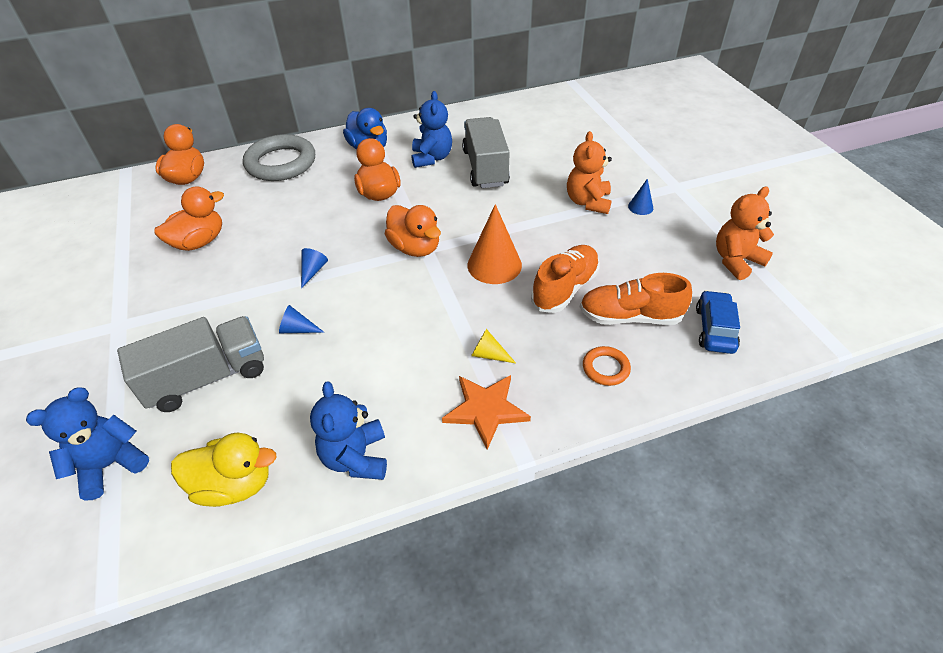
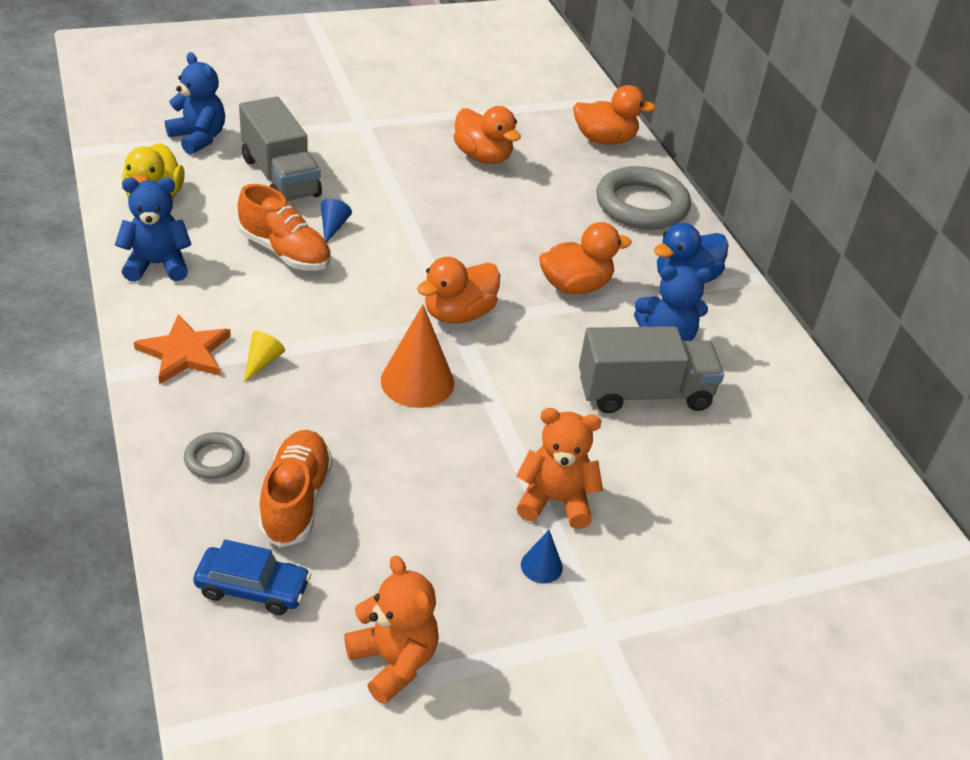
camera: 85 degrees right, 5 degrees down
blue cone [301,248,328,288] -> none
orange shoe [531,245,600,313] -> orange shoe moved to [238,184,331,271]
orange ring [583,346,631,386] -> grey ring [184,432,245,479]

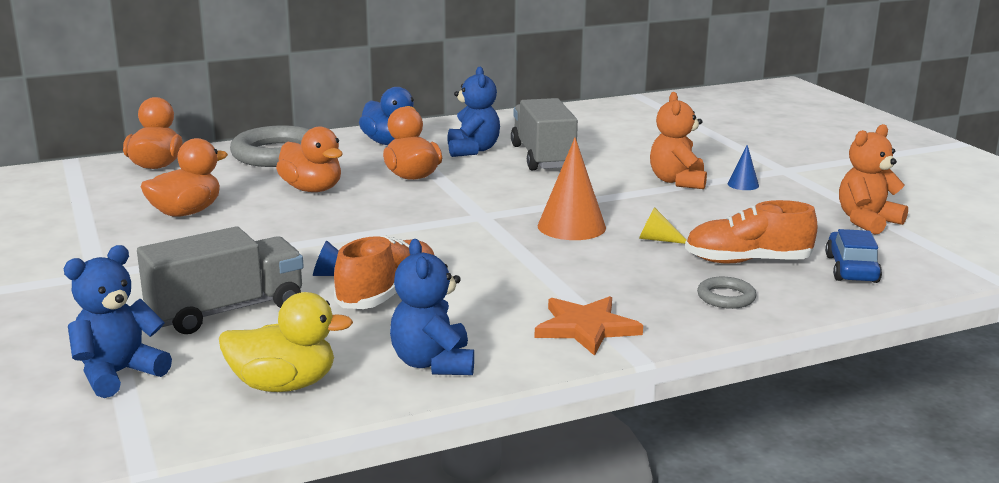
camera: 90 degrees left, 20 degrees down
yellow cone [244,331,285,382] -> yellow cone moved to [639,207,686,244]
orange duck [417,257,500,324] -> orange duck moved to [276,127,343,192]

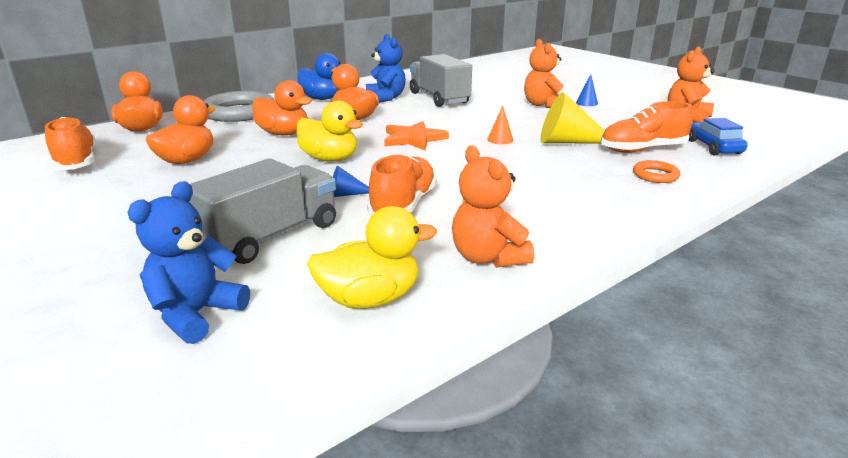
camera: 15 degrees left, 5 degrees up
blue teddy bear [390,239,474,375] -> orange teddy bear [452,145,535,268]
orange star [534,296,643,356] -> orange star moved to [384,121,449,150]
orange cone [538,138,606,240] -> orange cone [488,105,513,144], size x0.50
yellow cone [639,207,686,244] -> yellow cone [540,92,605,143], size x2.01
grey ring [697,277,756,309] -> orange ring [633,160,680,183]
none -> orange shoe [45,117,96,170]
none -> yellow duck [297,101,363,162]

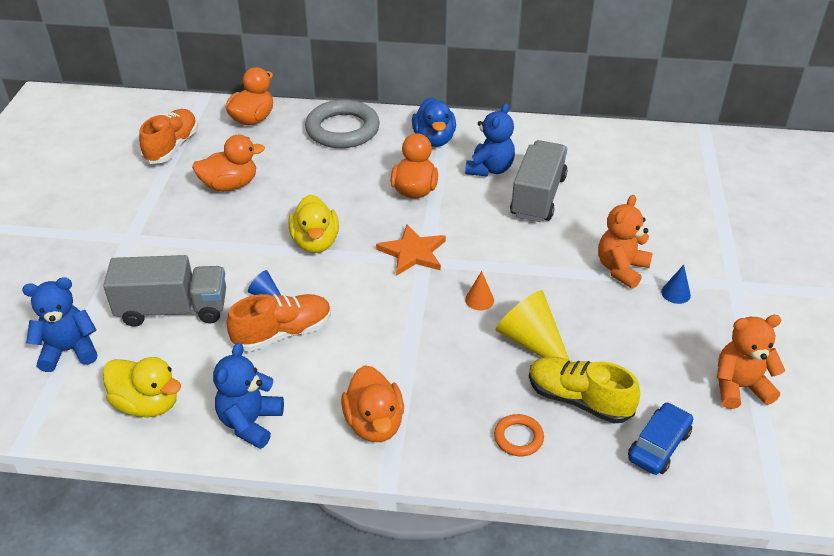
camera: 45 degrees right, 15 degrees up
orange duck [252,80,312,135] -> orange duck moved to [341,365,404,442]
orange teddy bear [452,145,535,268] -> blue teddy bear [213,343,284,449]
orange shoe [601,101,693,153] -> yellow shoe [529,357,640,423]

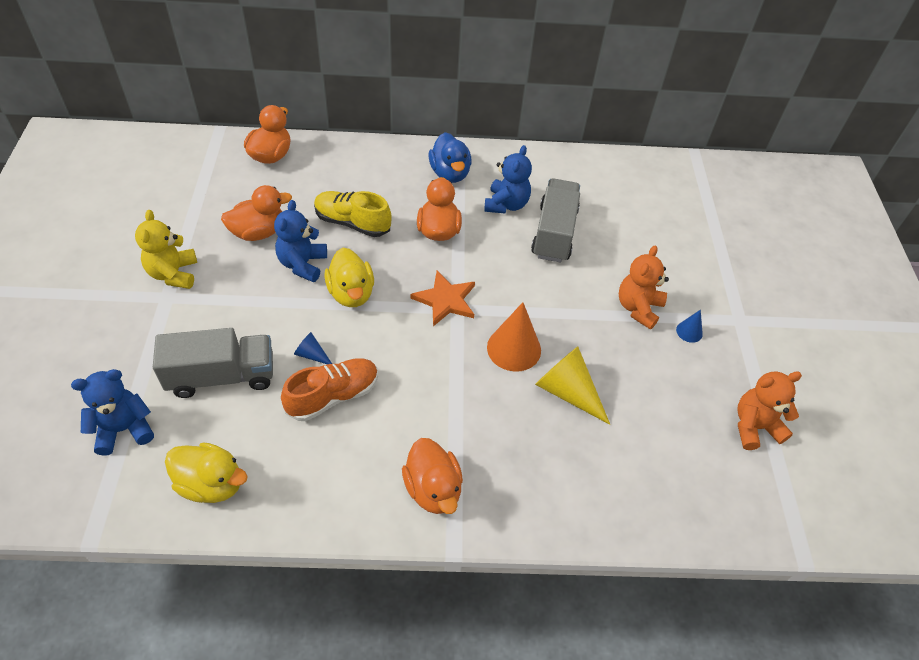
camera: 10 degrees left, 10 degrees up
orange shoe [139,109,198,164] -> none
blue teddy bear [213,343,284,449] -> blue teddy bear moved to [274,200,327,282]
grey ring [305,100,380,148] -> none
orange cone [465,271,494,310] -> orange cone [487,302,541,372], size x2.01
orange ring [494,414,544,456] -> none
yellow shoe [529,357,640,423] -> yellow shoe moved to [314,191,392,237]
blue car [628,402,693,475] -> none
none -> yellow teddy bear [135,210,197,289]

